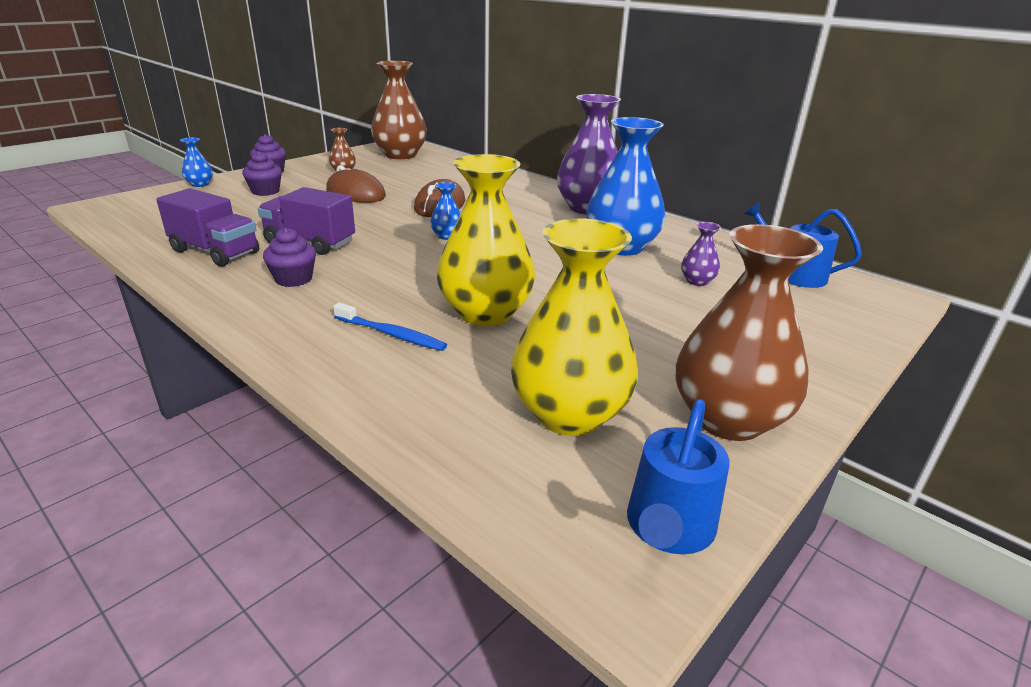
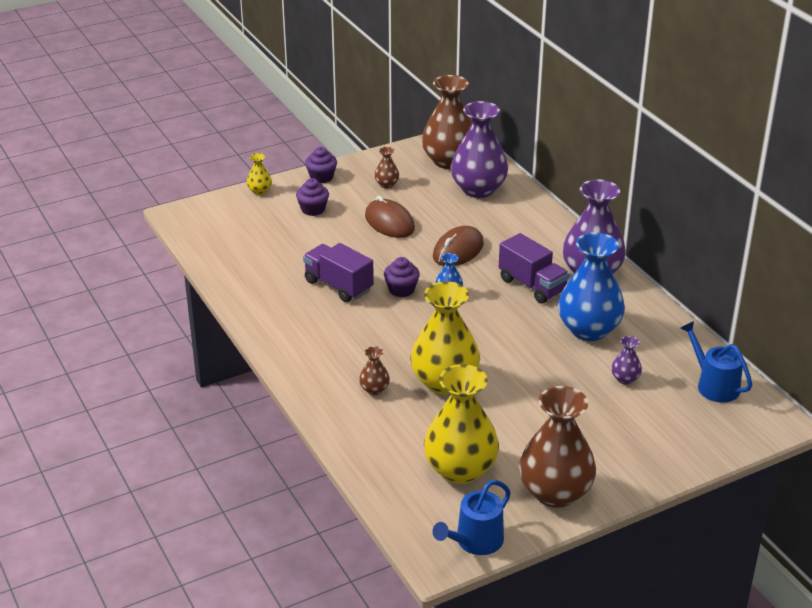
camera: 20 degrees right, 5 degrees up
purple truck [156,188,259,267] -> purple truck moved to [499,233,569,304]
blue vase [180,137,213,187] -> yellow vase [247,153,272,195]
purple cupcake [263,228,316,287] -> purple cupcake moved to [384,257,420,297]
blue toothbrush [333,303,447,351] -> brown vase [359,346,390,395]
none -> purple vase [451,101,508,198]

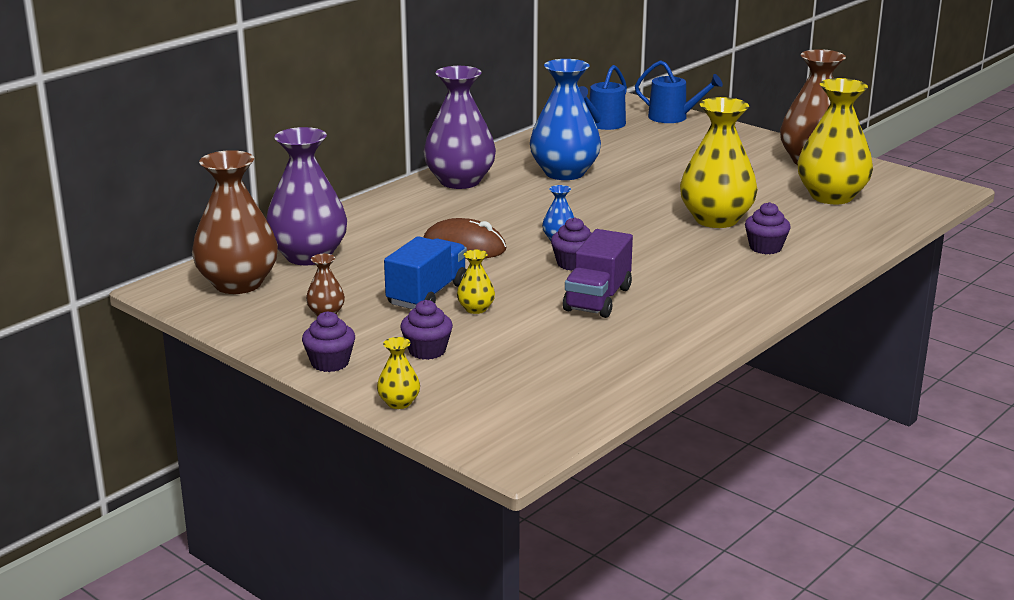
camera: 110 degrees left, 10 degrees down
brown vase [359,346,390,395] -> purple cupcake [745,202,791,254]
brown mouse [365,196,415,238] -> blue truck [384,236,467,309]
blue watering can [432,480,511,555] -> blue watering can moved to [635,60,723,123]
purple truck [499,233,569,304] -> none
purple vase [611,336,642,385] -> none
none -> yellow vase [457,250,495,314]

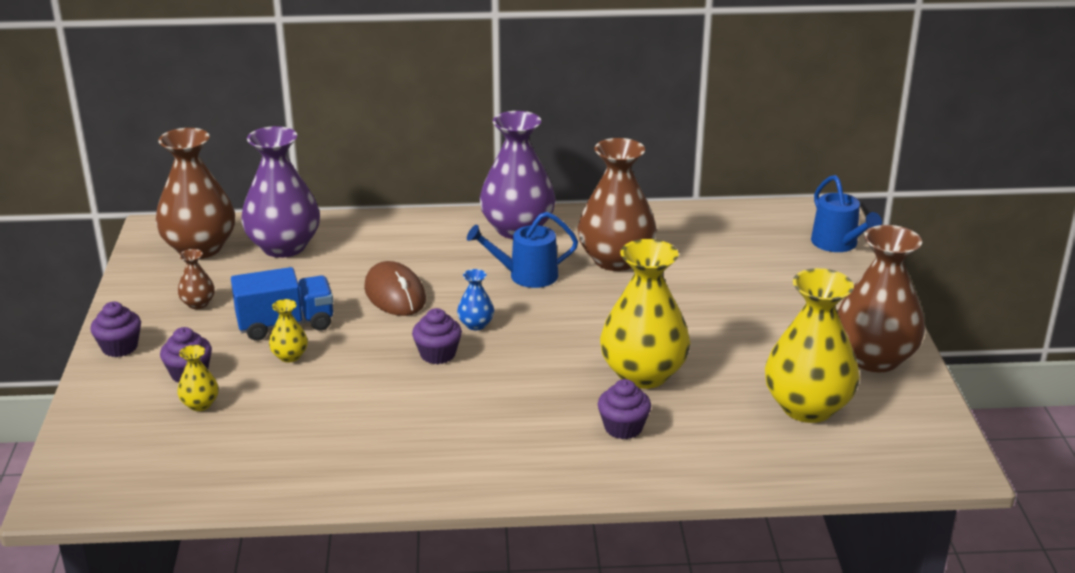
camera: 45 degrees right, 5 degrees up
yellow vase [377,337,420,409] -> yellow vase moved to [177,345,219,411]
blue vase [530,59,601,180] -> brown vase [577,138,657,271]
purple truck [563,229,633,318] -> none
blue watering can [579,65,627,130] -> blue watering can moved to [467,212,578,288]

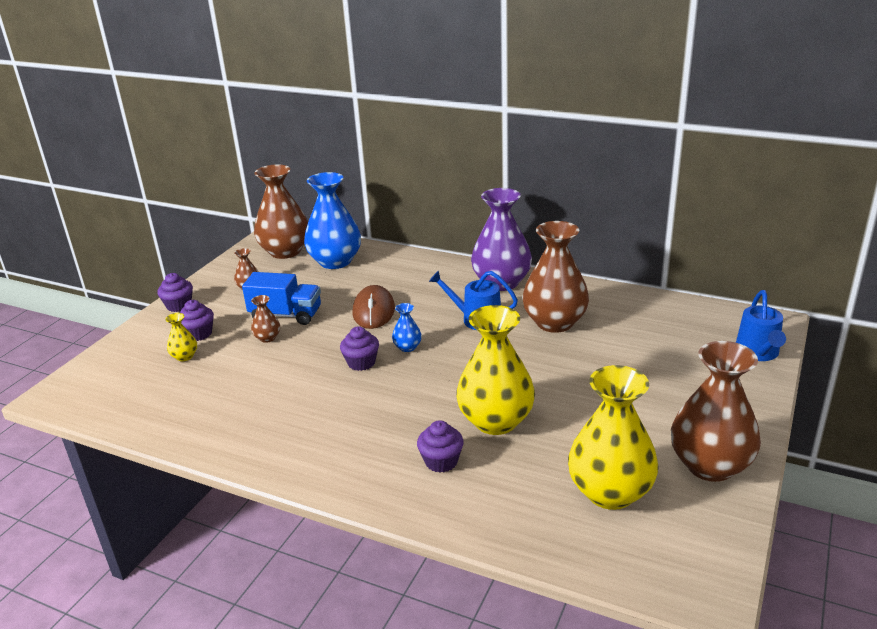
camera: 30 degrees right, 0 degrees up
purple vase [241,126,320,258] -> blue vase [304,172,361,269]
yellow vase [269,299,308,362] -> brown vase [251,295,280,343]

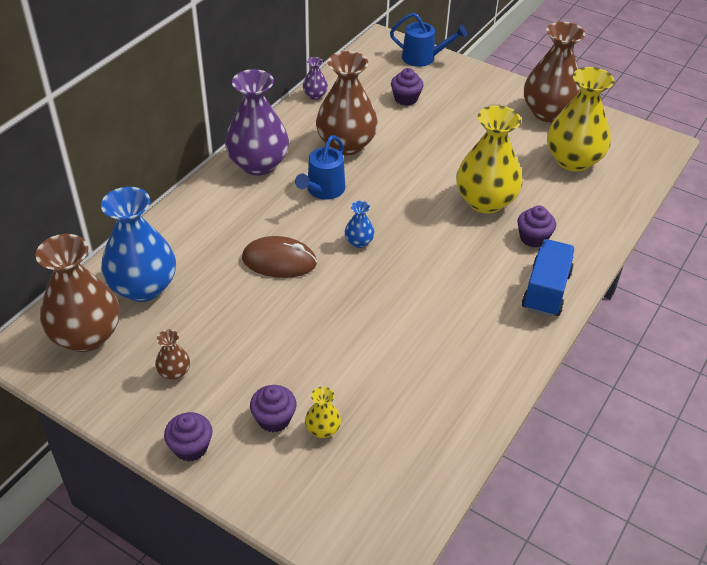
camera: 85 degrees left, 15 degrees up
blue truck [242,272,321,325] -> blue truck moved to [522,239,575,317]
brown vase [251,295,280,343] -> none
purple cupcake [340,326,379,371] -> purple cupcake moved to [391,68,424,106]
none -> purple vase [303,57,328,100]

